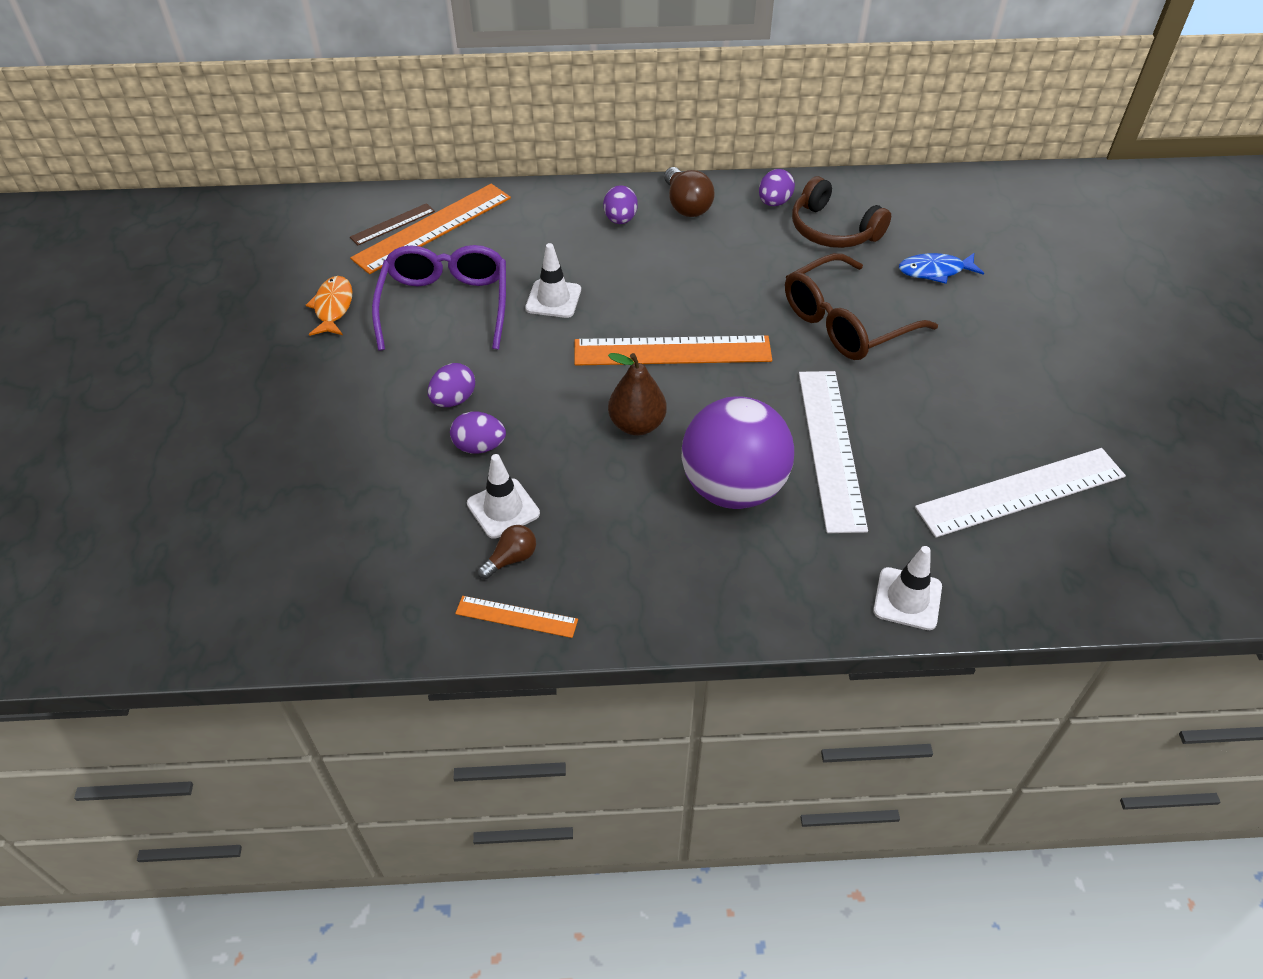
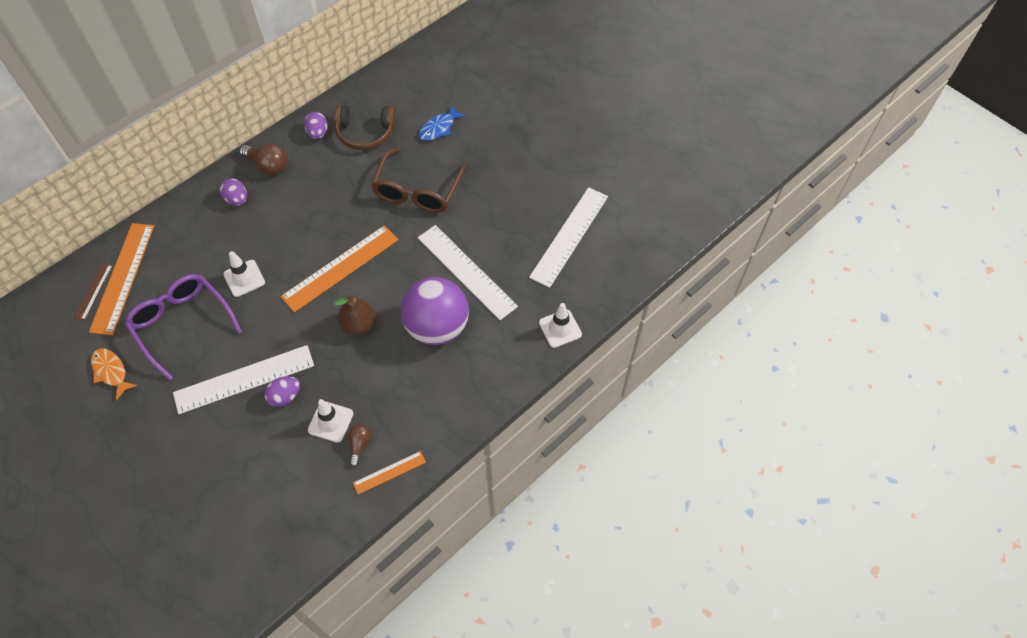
camera: 40 degrees left, 10 degrees up
purple egg [428,363,475,407] -> white ruler [173,345,314,414]

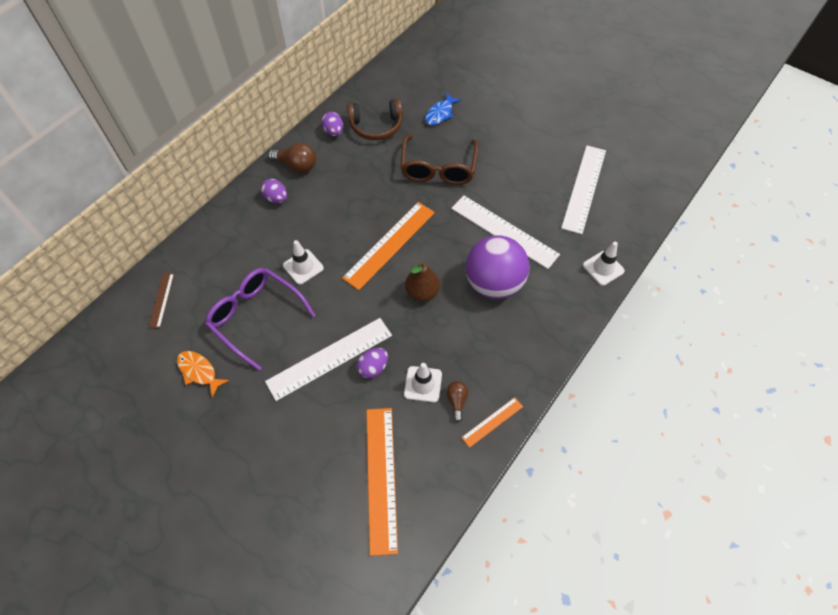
camera: 10 degrees left, 0 degrees up
orange ruler [89,223,154,335] -> orange ruler moved to [366,408,398,556]

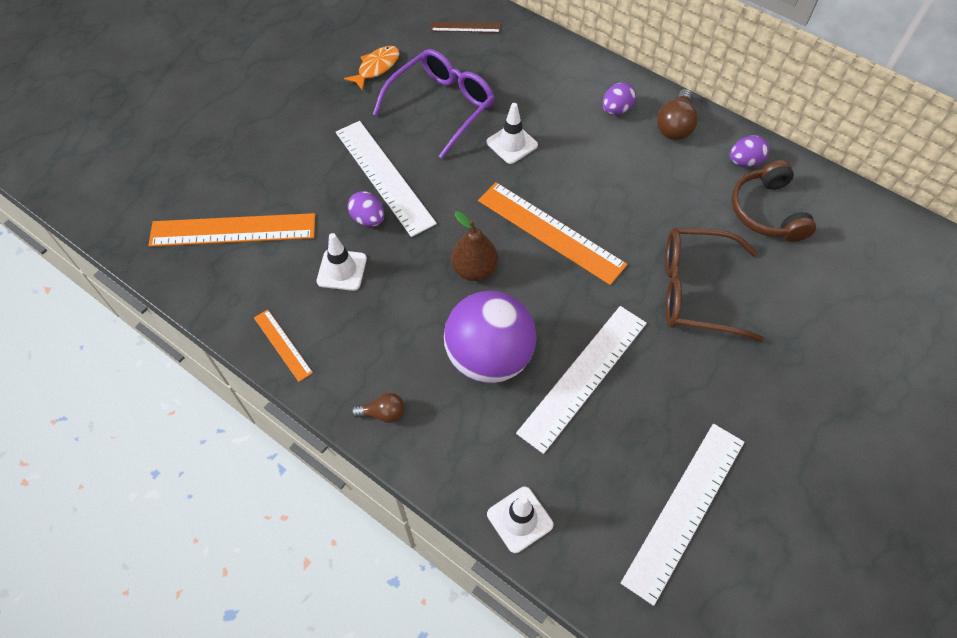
camera: 90 degrees right, 0 degrees up
blue fish [425,93,461,125] -> none
brown light bulb [446,381,468,422] -> brown light bulb moved to [351,393,405,423]
white ruler [561,146,606,234] -> white ruler turned 75 degrees counterclockwise [621,424,744,606]

